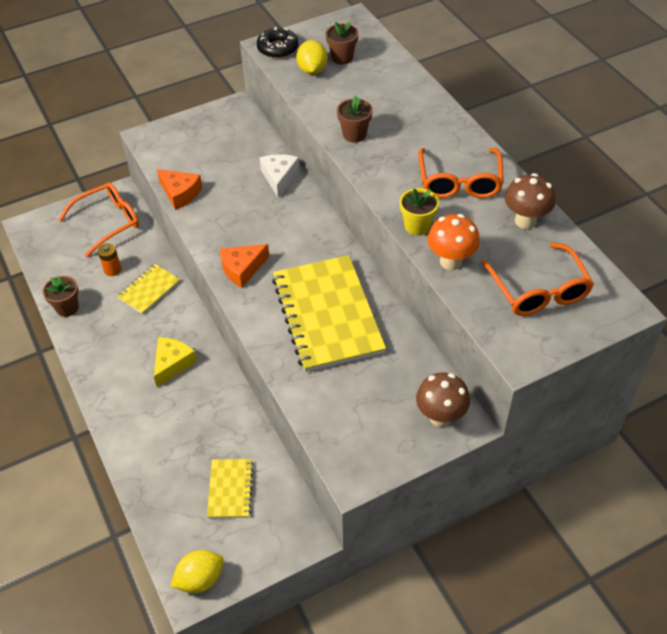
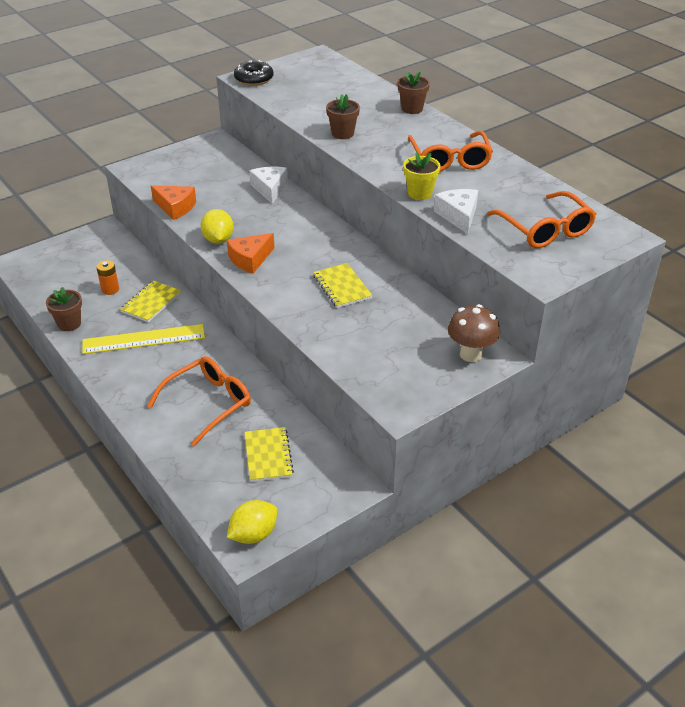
camera: 10 degrees left, 10 degrees down
orange glasses [58,182,139,257] -> orange glasses moved to [147,356,251,446]
yellow cheese [154,337,197,387] -> none
yellow notebook [272,255,386,372] -> yellow notebook [313,263,372,308], size x0.48
yellow lemon [296,40,328,74] -> yellow lemon moved to [201,209,234,244]
brown flower pot [326,22,358,65] -> brown flower pot moved to [397,72,430,114]
orange mushroom [427,214,480,270] -> white cheese [434,189,478,234]
brown mushroom [505,173,556,229] -> none
none -> yellow ruler [82,324,205,354]

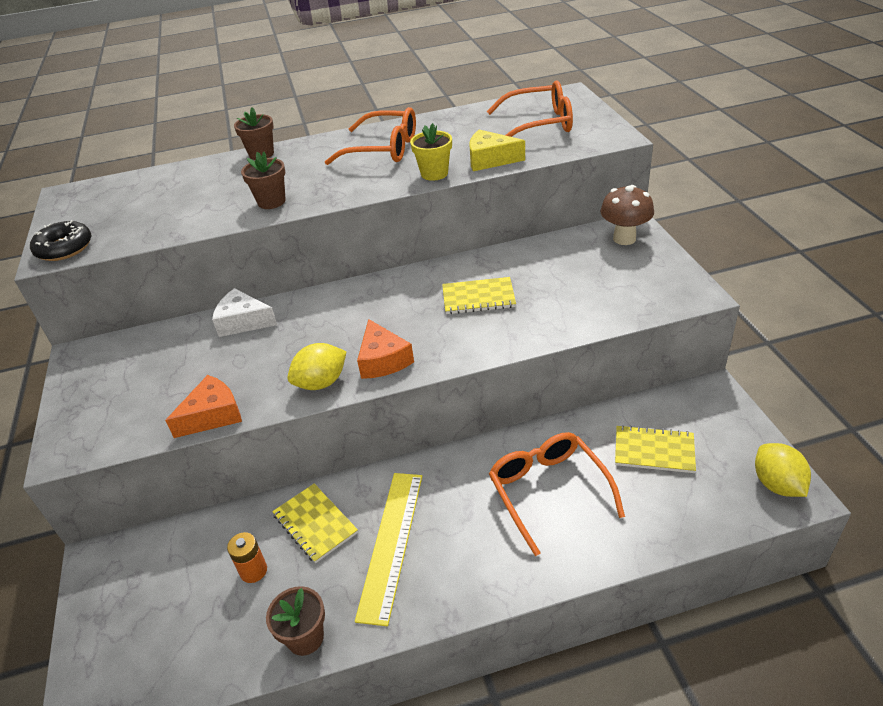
camera: 65 degrees left, 0 degrees up
yellow lemon [201,209,234,244] -> yellow lemon turned 45 degrees counterclockwise [287,343,347,390]
white cheese [434,189,478,234] -> yellow cheese [469,130,525,171]

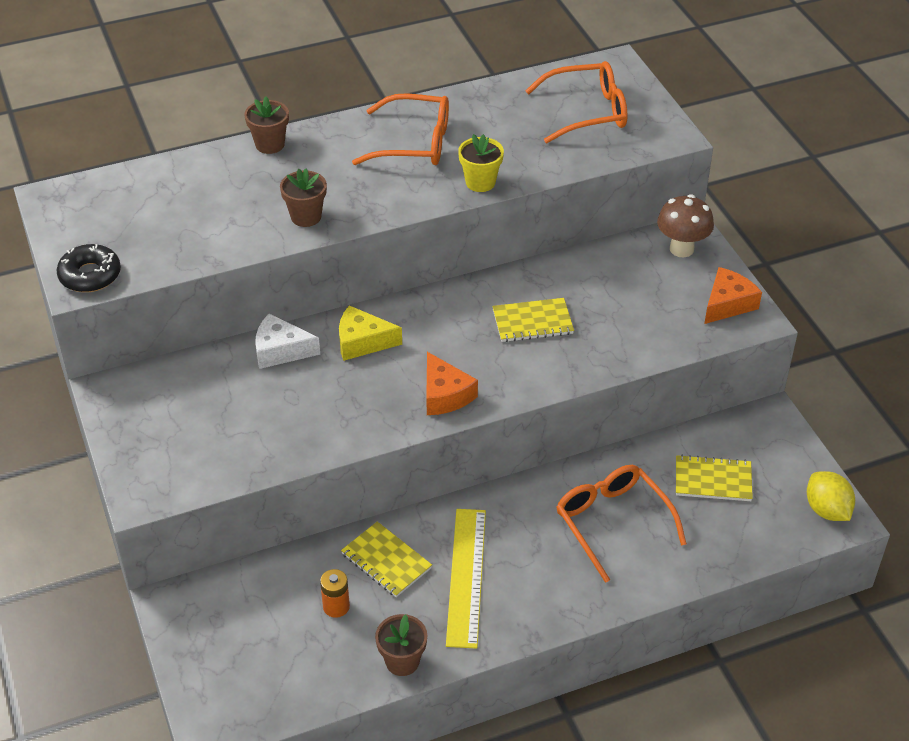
camera: 10 degrees left, 5 degrees up
orange cheese [165,375,242,438] -> orange cheese moved to [704,267,762,324]
yellow lemon [287,343,347,390] -> none
yellow cheese [469,130,525,171] -> yellow cheese moved to [339,305,402,361]

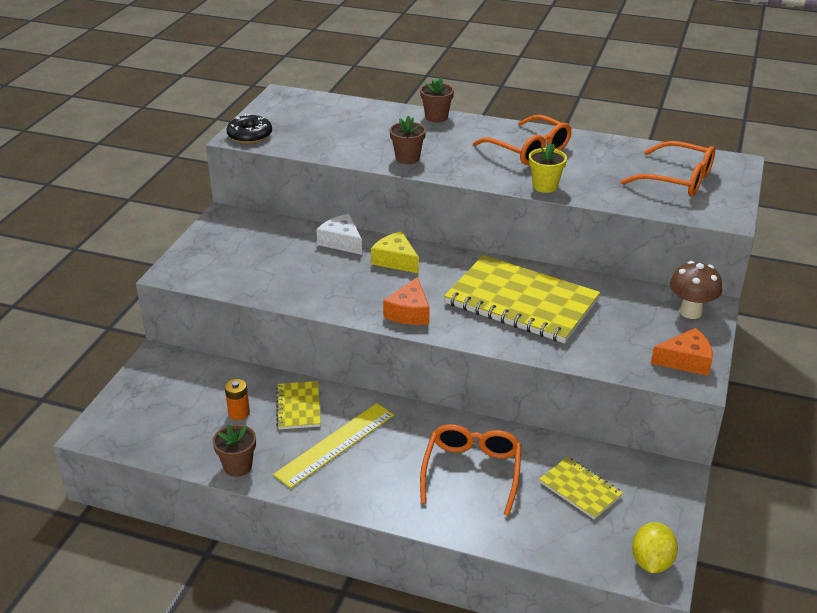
camera: 40 degrees right, 10 degrees down
yellow notebook [492,298,574,342] -> yellow notebook [444,255,600,343], size x2.08

